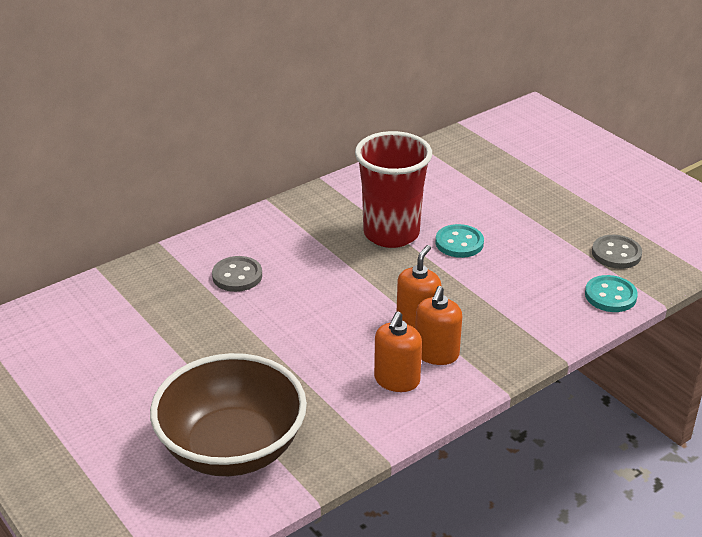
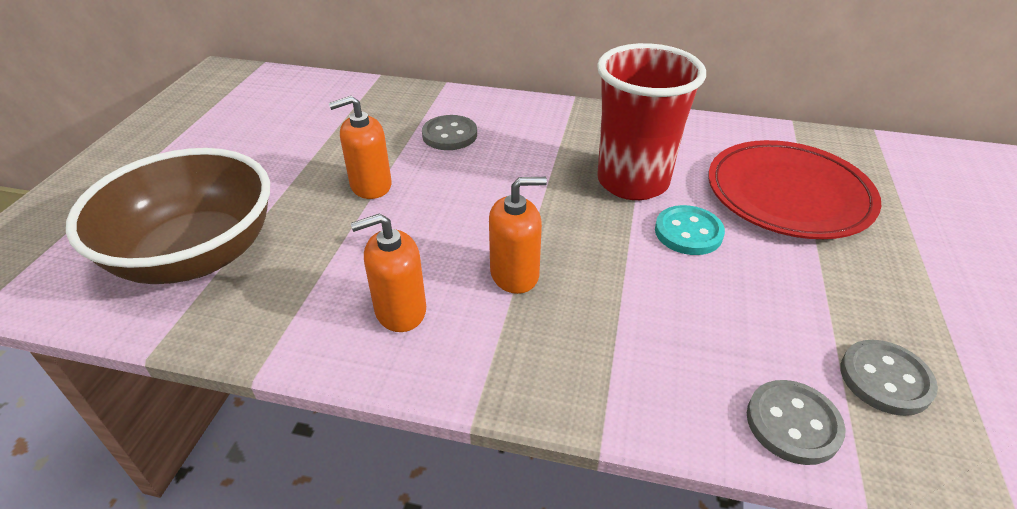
camera: 50 degrees right, 5 degrees up
orange soap dispenser [415,286,462,365] -> orange soap dispenser moved to [329,96,392,199]
turquoise button [585,275,638,312] -> grey button [747,380,845,465]
none -> red plate [708,140,881,239]

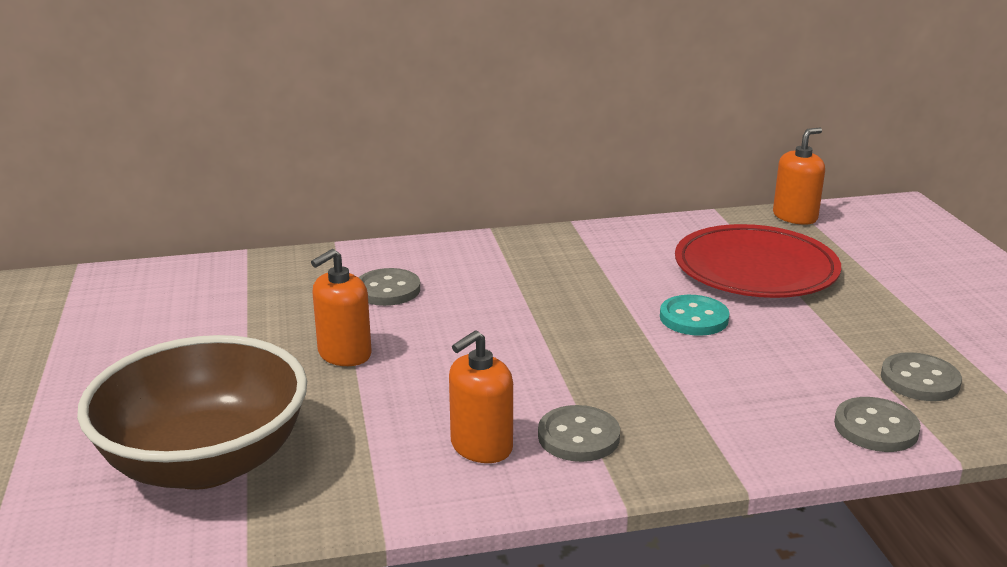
camera: 25 degrees left, 15 degrees down
orange soap dispenser [489,177,547,294] -> orange soap dispenser moved to [773,128,825,225]
red cup [597,43,706,200] -> none
none -> grey button [538,405,620,462]

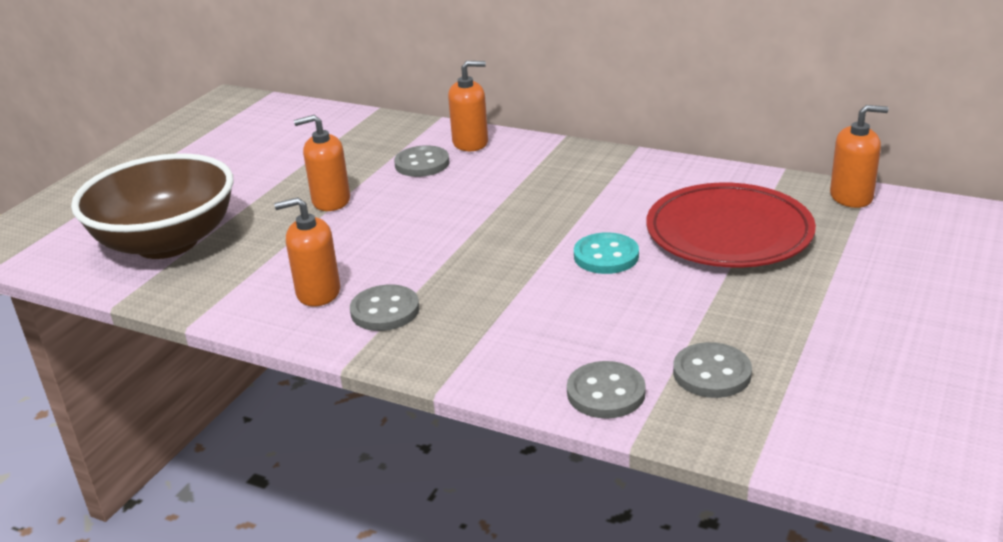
camera: 40 degrees right, 5 degrees up
none -> orange soap dispenser [448,61,488,151]

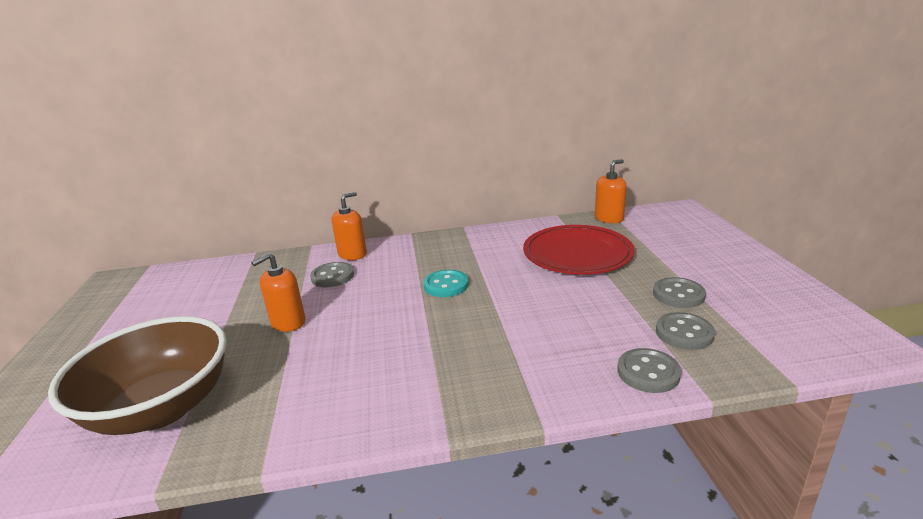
camera: 35 degrees left, 5 degrees down
orange soap dispenser [274,197,340,307] -> none
grey button [350,284,419,331] -> grey button moved to [653,277,706,308]
turquoise button [574,232,639,274] -> turquoise button moved to [423,270,469,297]

